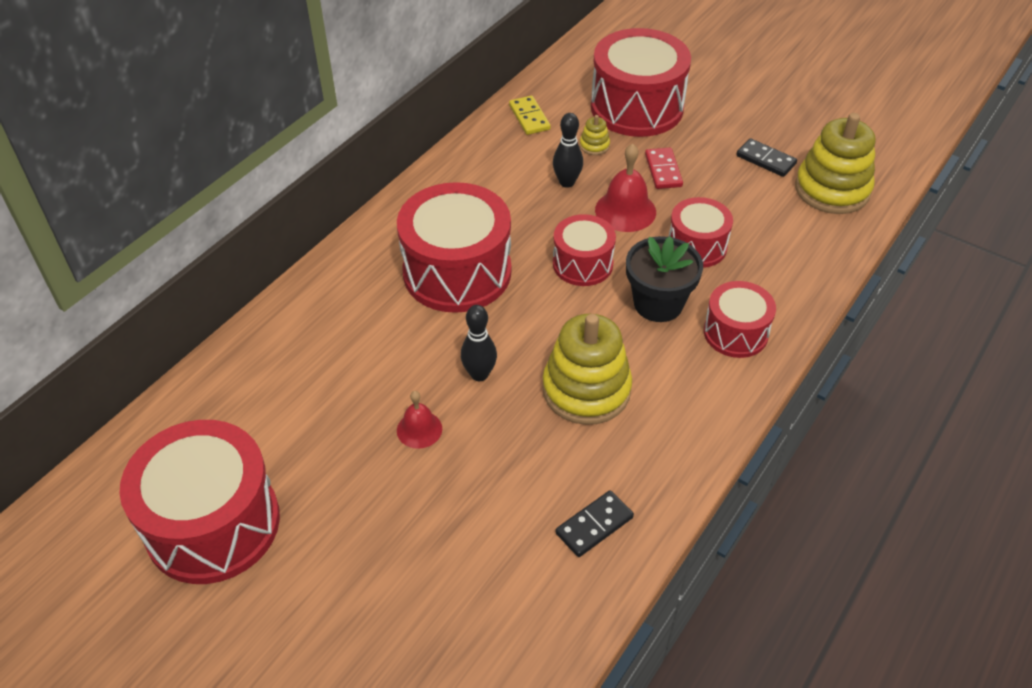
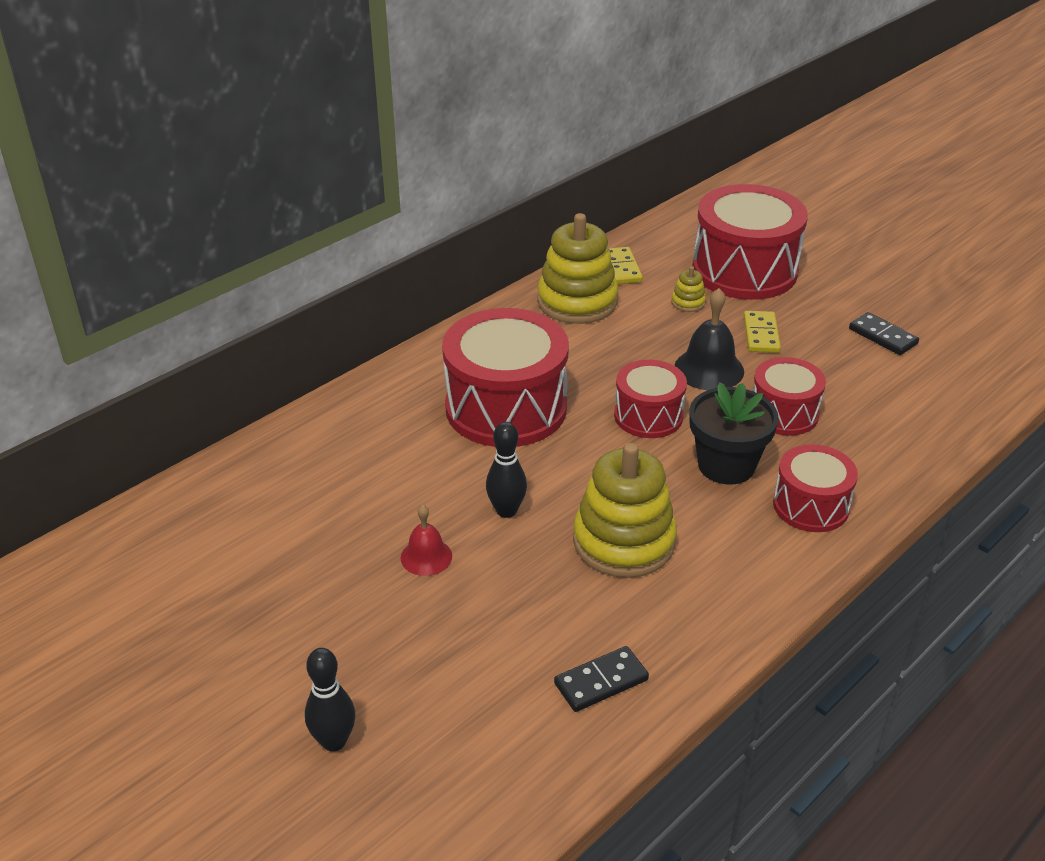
camera: 10 degrees right, 10 degrees down
red drum [120,420,280,584] -> none
black bowling pin [553,113,583,188] -> black bowling pin moved to [305,648,355,752]
red bell [595,144,656,232] -> black bell [674,288,744,390]
red domino [645,148,683,189] -> yellow domino [744,311,781,353]
yellow stacking toy [795,113,876,214] -> yellow stacking toy moved to [537,213,618,324]

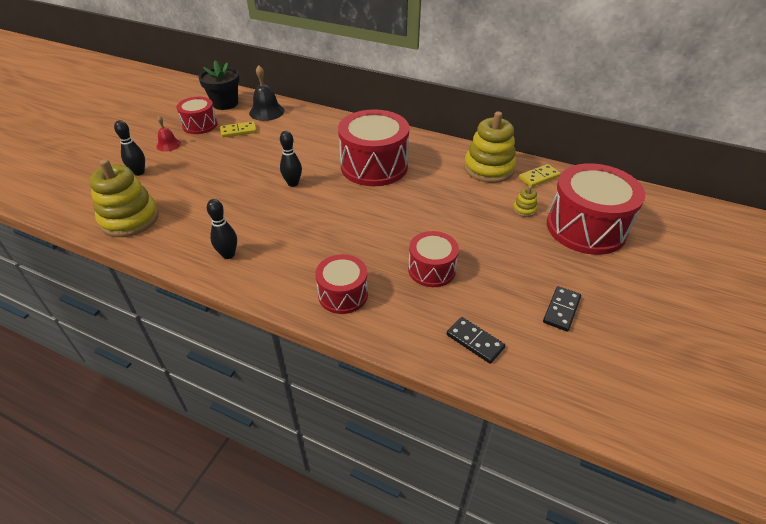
camera: 70 degrees right, 5 degrees up
red bell [401,505,452,576] -> red bell moved to [156,116,181,152]
black domino [554,646,649,712] -> black domino moved to [447,317,505,364]
yellow stacking toy [573,443,677,578] -> yellow stacking toy moved to [89,159,159,237]
red drum [614,360,687,438] -> red drum moved to [176,97,218,134]
black bell [674,288,744,390] -> black bell moved to [249,65,284,121]
black flower pot [689,382,779,485] -> black flower pot moved to [199,60,240,110]
yellow domino [744,311,781,353] -> yellow domino moved to [220,121,257,138]
none -> black bowling pin [207,199,237,259]

